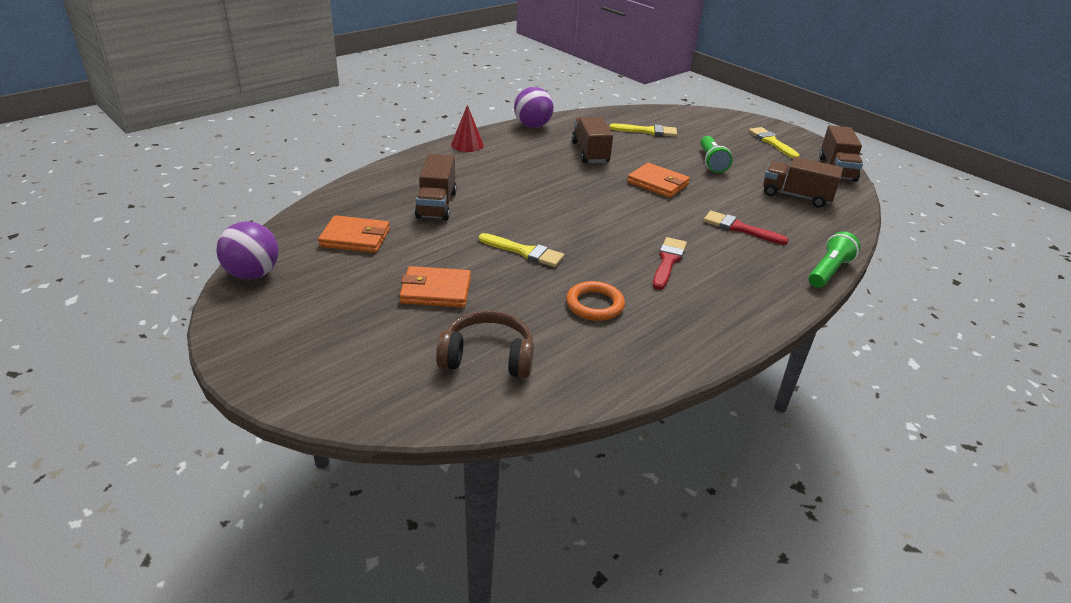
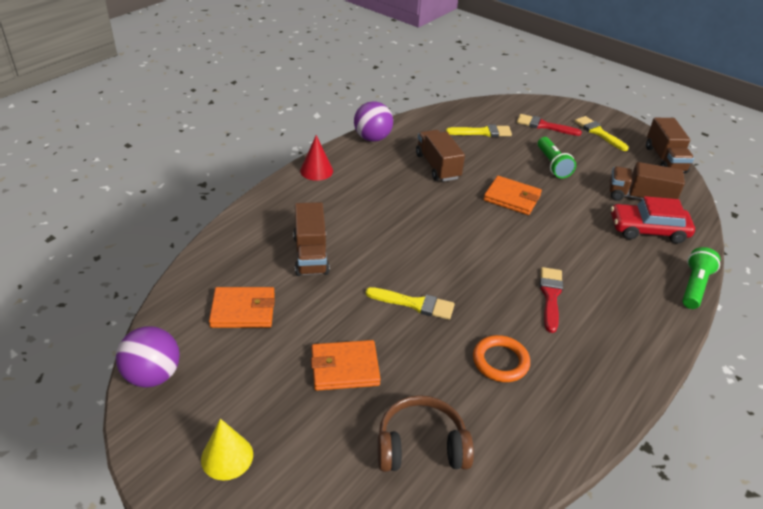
camera: 10 degrees left, 5 degrees up
red brush [703,211,789,245] -> red brush moved to [517,114,582,136]
none -> yellow cone [201,419,253,481]
none -> red car [611,196,695,244]

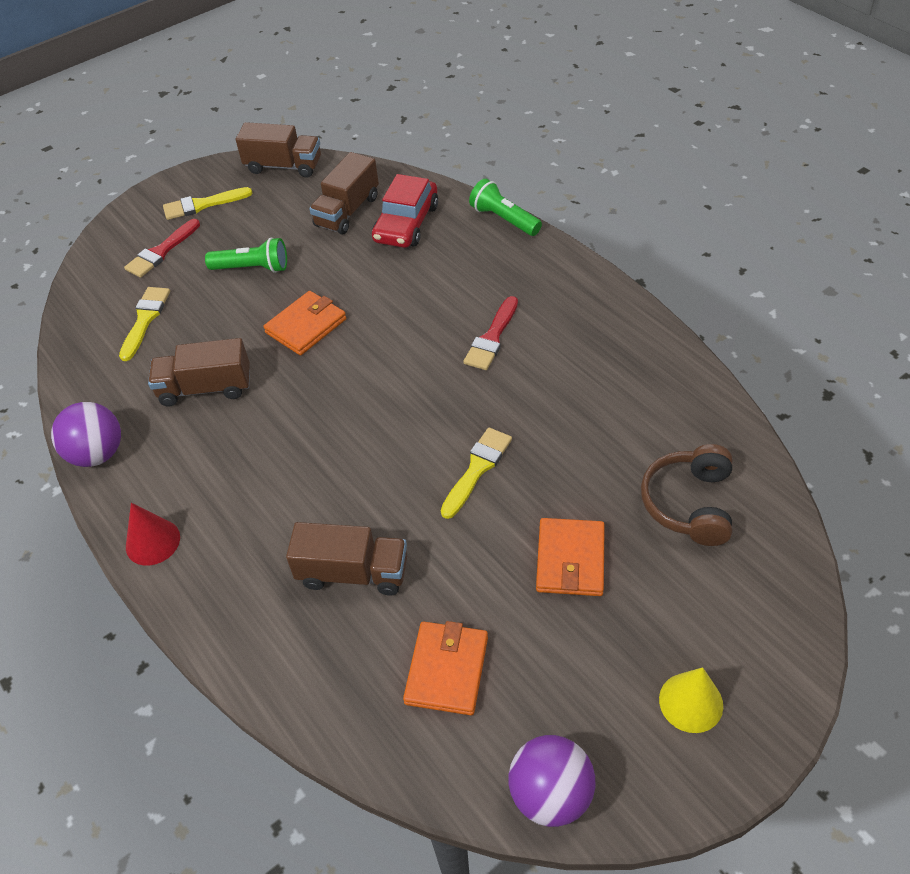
camera: 70 degrees left, 10 degrees up
orange ring [473,335,530,382] -> none
red brush [540,267,563,333] -> red brush turned 90 degrees counterclockwise [463,296,518,370]

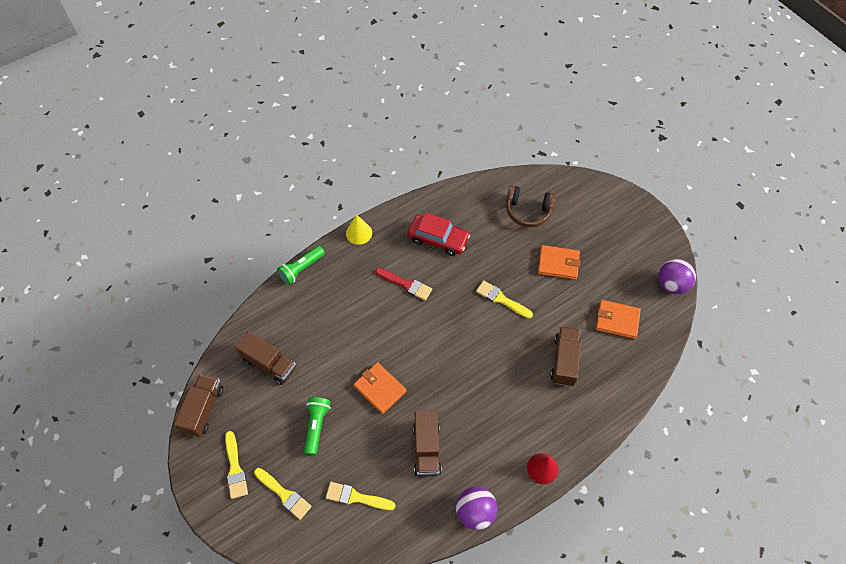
camera: 90 degrees left, 10 degrees up
red brush [124,219,200,278] -> yellow brush [254,468,312,520]
red car [372,174,438,248] -> red car moved to [408,213,470,256]
yellow cone [659,667,723,733] -> yellow cone moved to [346,214,372,245]

